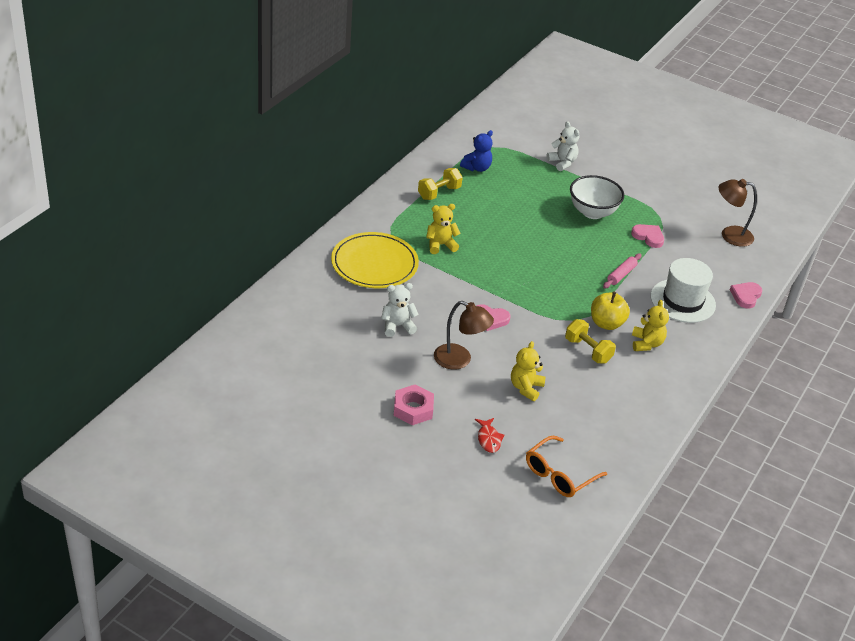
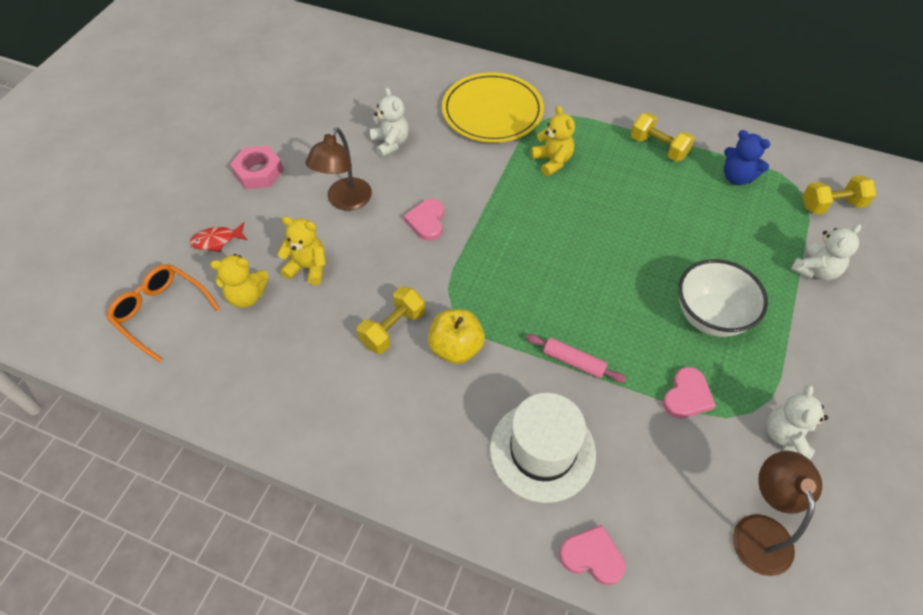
camera: 85 degrees right, 15 degrees up
yellow teddy bear [632,300,669,351] -> yellow teddy bear moved to [210,254,269,308]
none -> white teddy bear [767,385,828,460]
none -> yellow dumbbell [803,175,876,215]

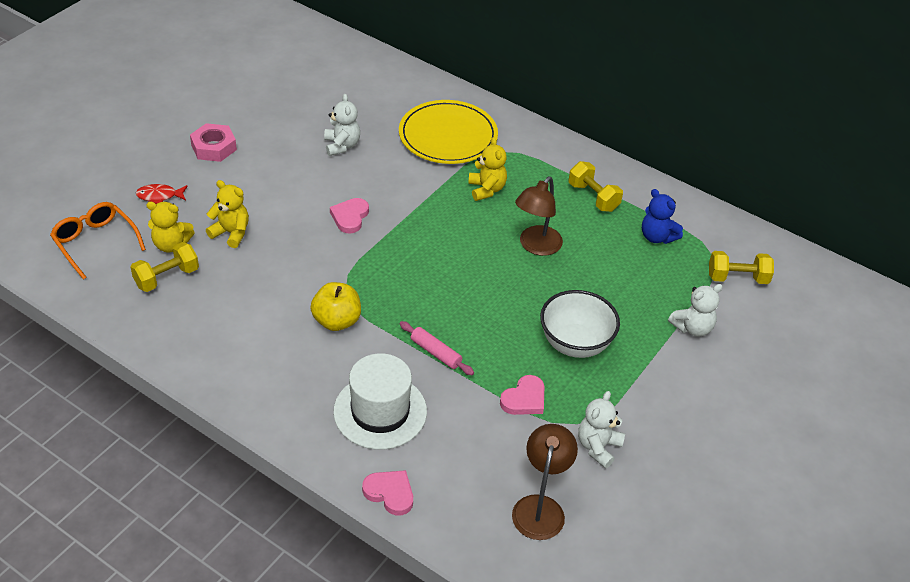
camera: 10 degrees right, 10 degrees down
brown lamp [306,127,372,211] -> brown lamp moved to [515,177,563,256]
yellow dumbbell [357,286,425,354] -> yellow dumbbell moved to [131,242,199,292]

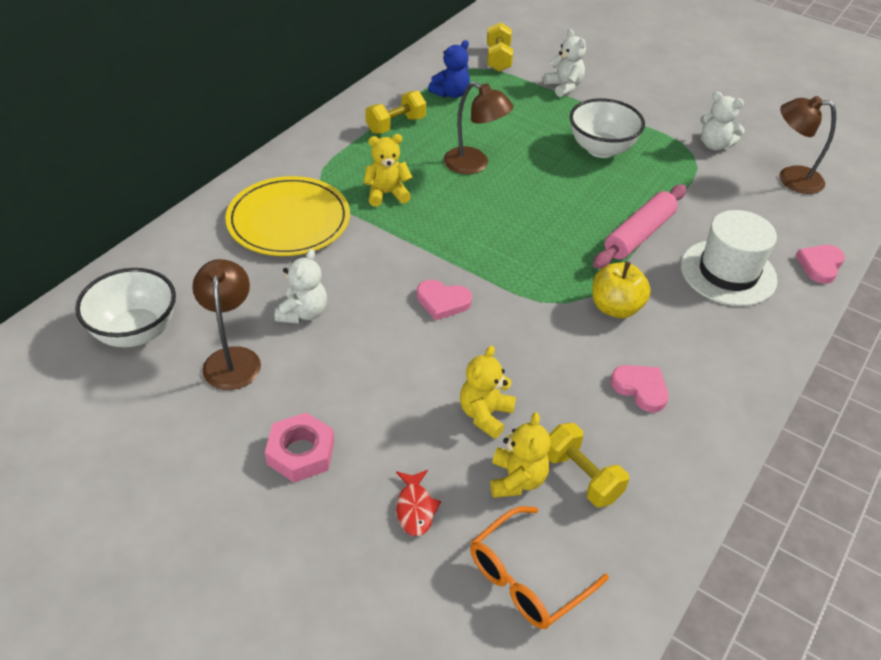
camera: 90 degrees left, 0 degrees up
white teddy bear [324,94,360,156] -> white teddy bear turned 120 degrees clockwise [275,249,327,323]
pink rolling pin [400,321,474,375] -> pink rolling pin [593,184,686,269], size x1.66
pink heart [500,375,544,415] -> pink heart moved to [611,365,669,413]
none -> white bowl [75,268,176,347]
none -> brown lamp [192,259,261,390]

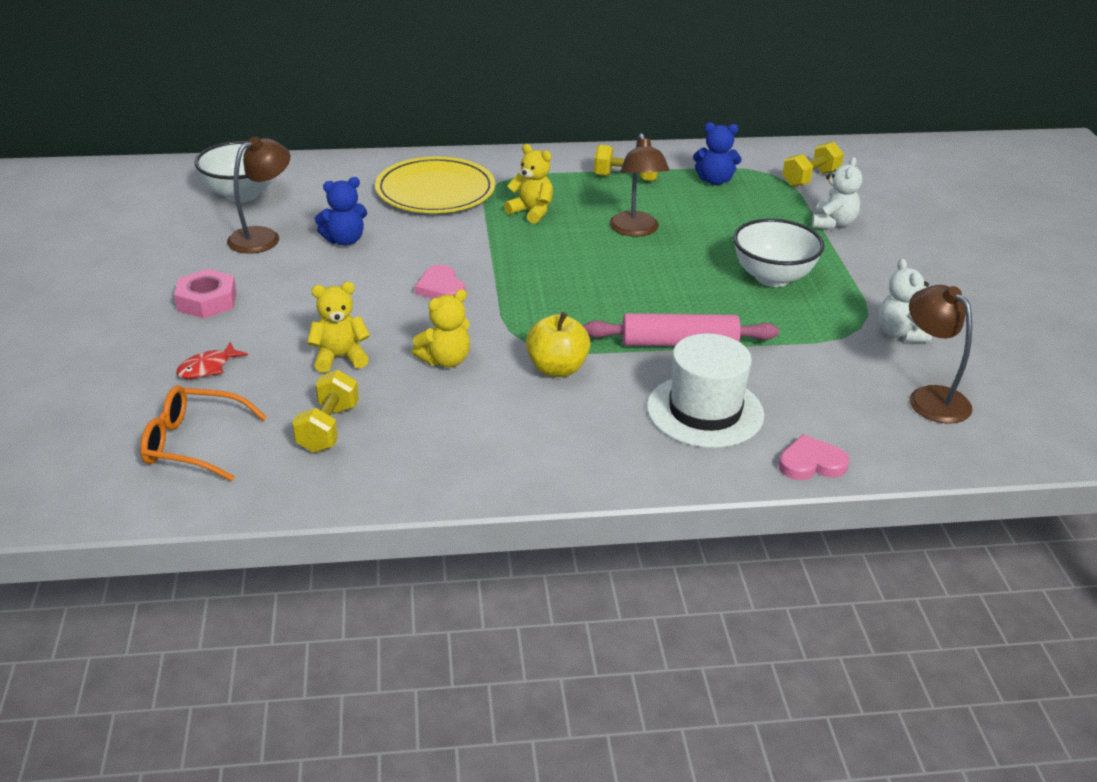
camera: 50 degrees right, 10 degrees down
white teddy bear [275,249,327,323] -> blue teddy bear [315,177,367,246]
yellow teddy bear [490,412,551,498] -> yellow teddy bear moved to [412,289,470,367]
pink heart [611,365,669,413] -> none

